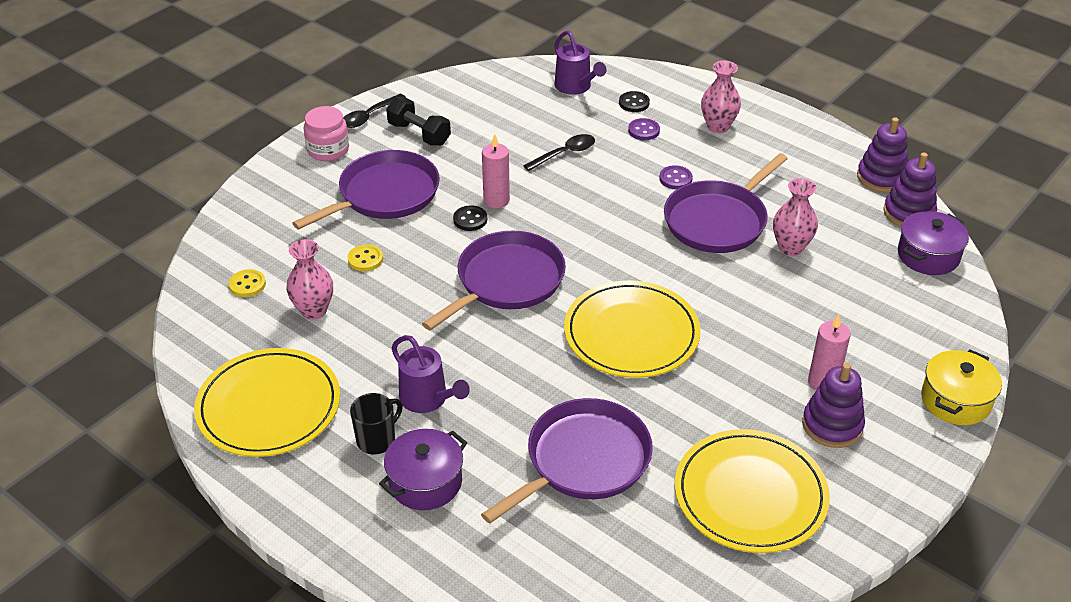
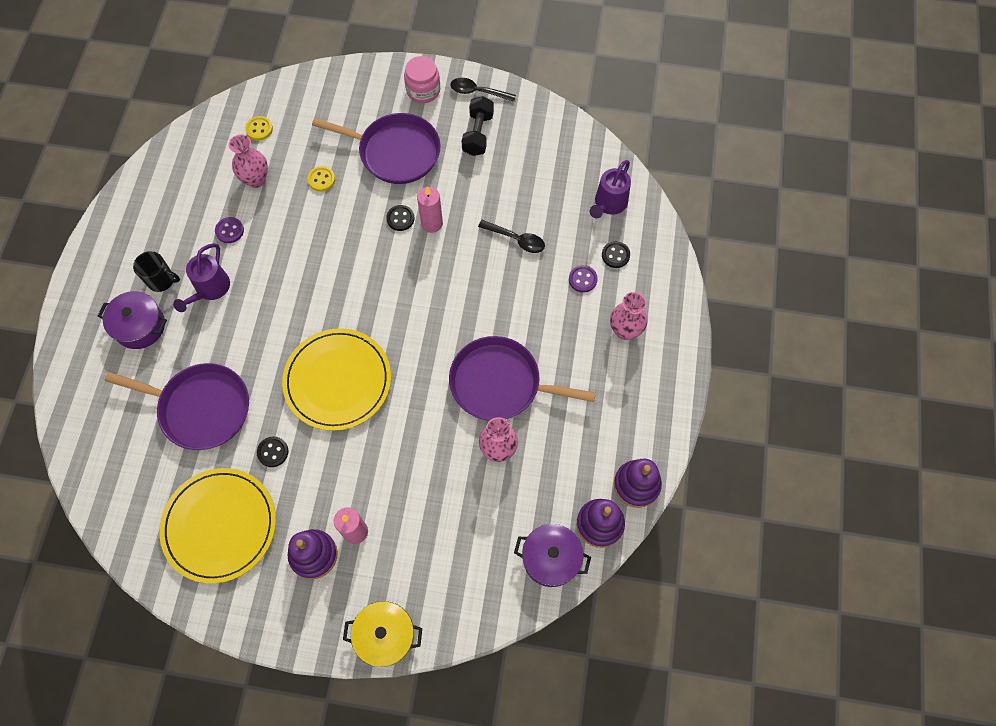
camera: 60 degrees right, 25 degrees up
yellow plate [194,348,340,457] -> none
purple pan [422,231,566,330] -> none
purple button [659,165,693,189] -> purple button moved to [215,217,244,243]
none -> black button [257,436,288,467]

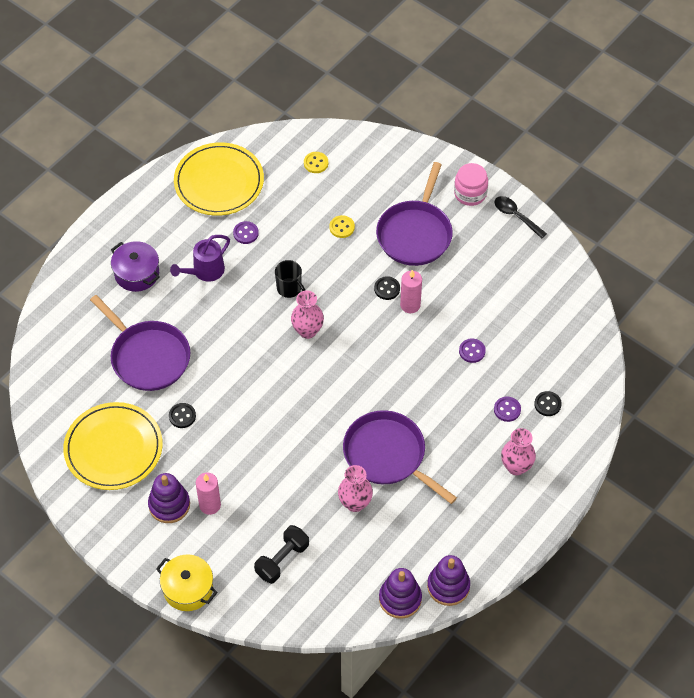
camera: 30 degrees right, 10 degrees down
black mug [133,251,180,292] -> black mug moved to [275,260,306,298]
pink vase [229,134,268,188] -> pink vase moved to [291,290,324,339]
yellow plate [282,328,391,431] -> yellow plate moved to [174,142,264,216]
purple pan [312,113,441,184] -> purple pan turned 60 degrees clockwise [376,162,453,266]
black dumbbell [461,96,494,156] -> black dumbbell moved to [254,525,309,584]
black spoon [478,220,545,253] -> purple button [459,338,486,363]
purple pot [514,524,591,587] -> none
purple watering can [590,160,631,218] -> none

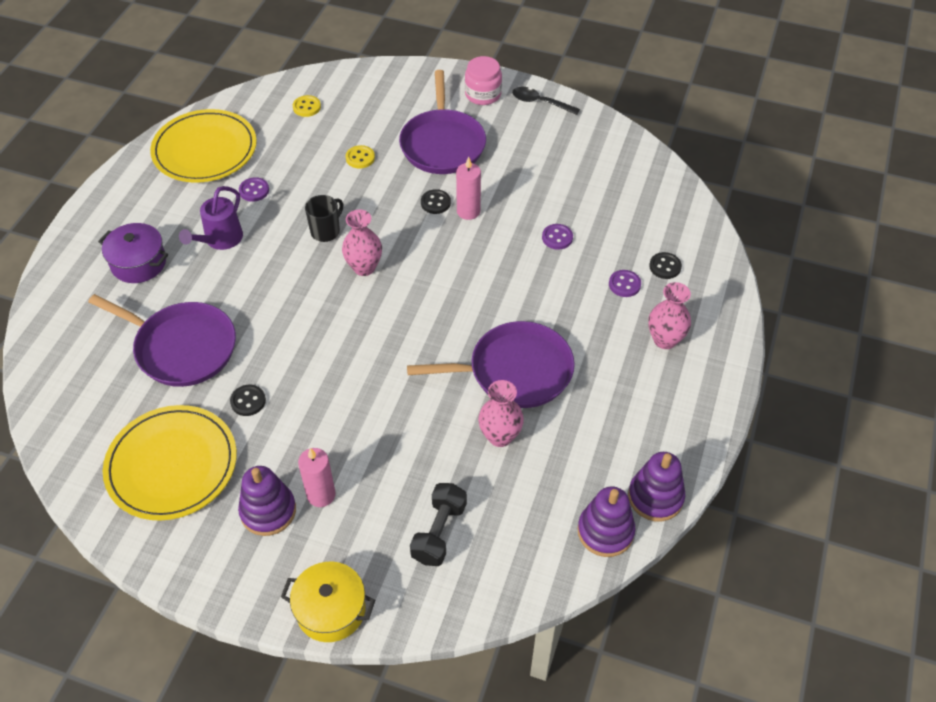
camera: 20 degrees left, 5 degrees down
black mug [275,260,306,298] -> black mug turned 75 degrees counterclockwise [305,195,343,242]
purple pan [343,410,457,504] -> purple pan turned 150 degrees clockwise [407,321,575,408]

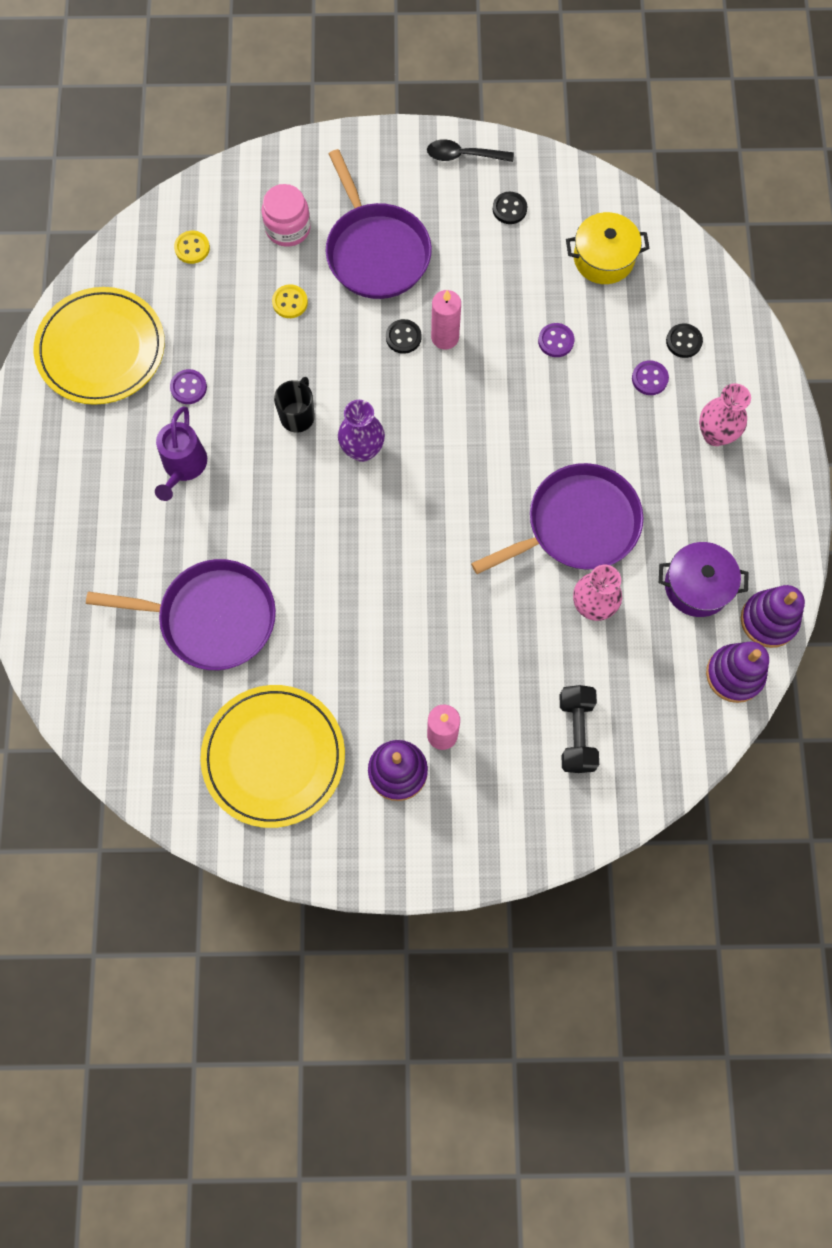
camera: 20 degrees left, 20 degrees up
purple pot [98,223,168,283] -> purple pot moved to [659,542,749,617]
black button [230,385,266,416] -> black button moved to [493,192,527,224]
yellow pot [281,562,375,642] -> yellow pot moved to [566,212,650,284]
pink vase [342,210,382,276] -> purple vase [338,400,385,462]
pink jar [465,56,502,105] -> pink jar moved to [262,184,311,247]

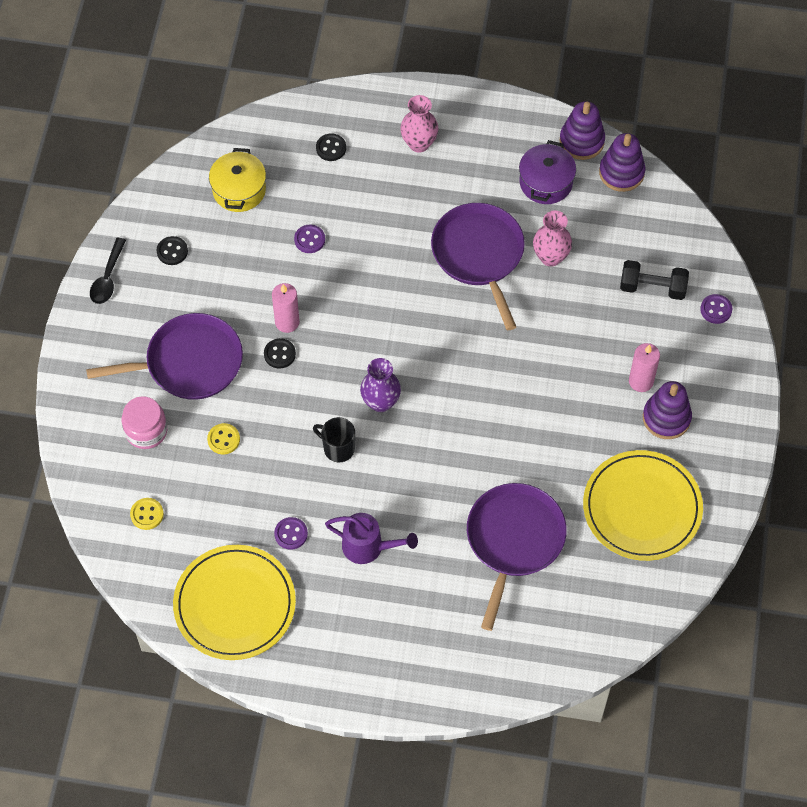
camera: 80 degrees left, 10 degrees down
purple button [632,360,669,395] -> purple button moved to [700,294,732,324]

